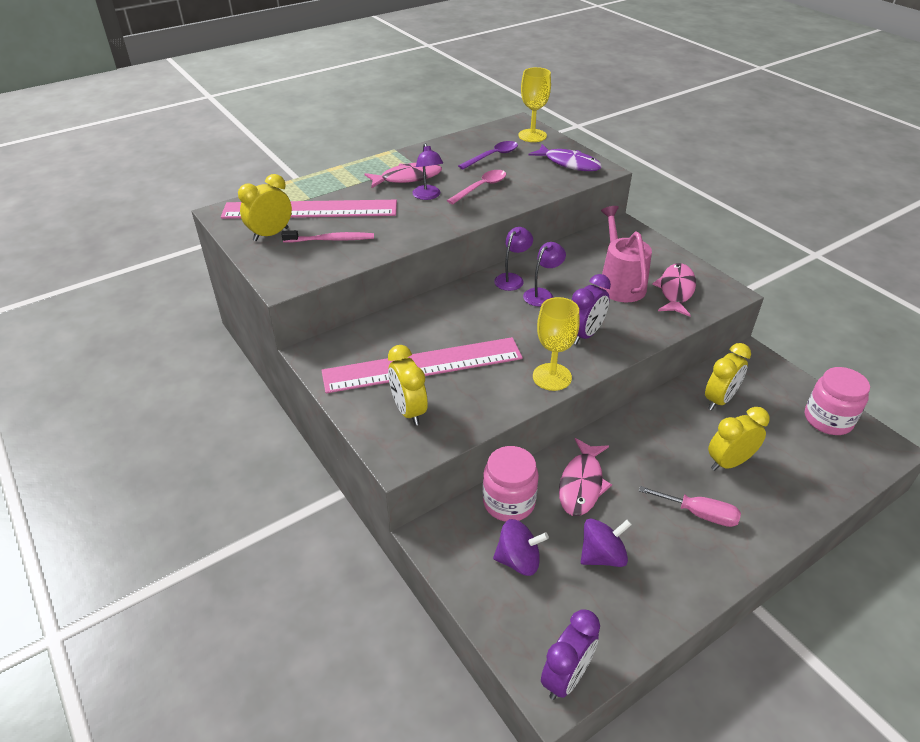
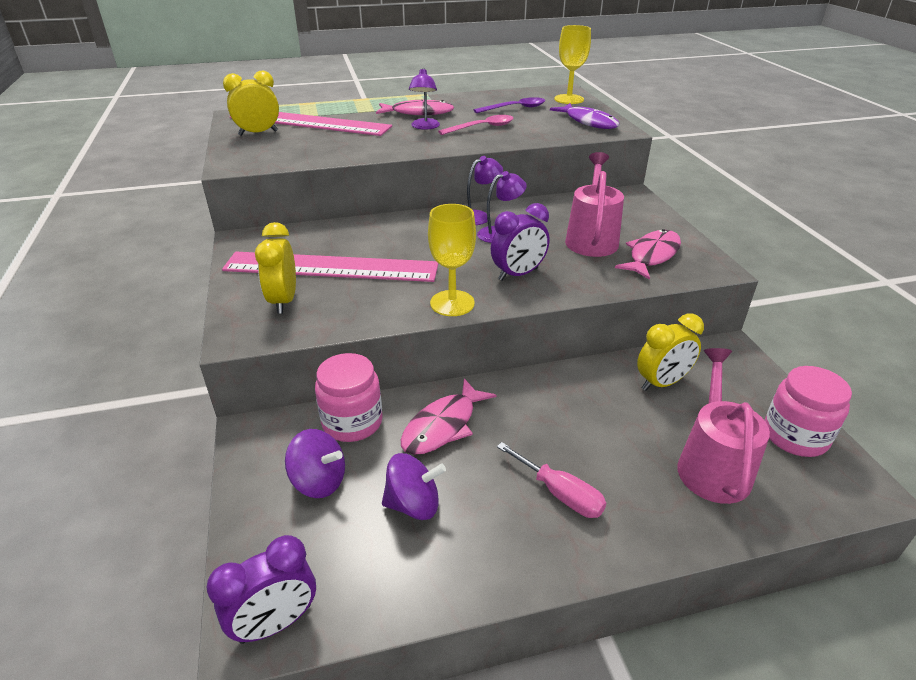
camera: 20 degrees right, 5 degrees down
pink toothbrush [281,230,374,243] -> none
yellow clock [708,407,770,471] -> none
none -> pink watering can [677,348,770,504]

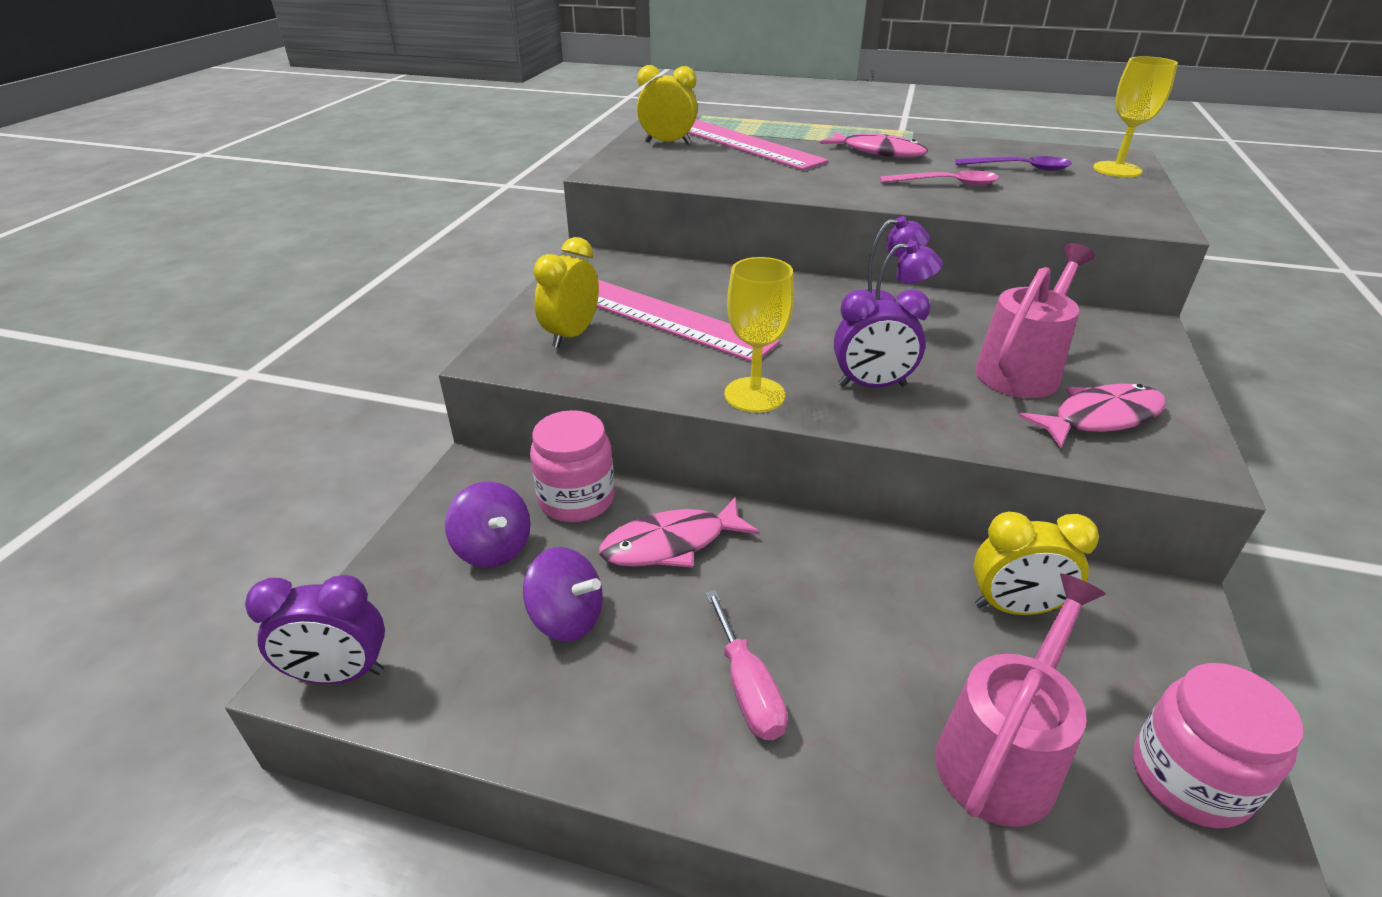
camera: 30 degrees right, 0 degrees up
purple lamp [409,68,440,130] -> none
purple fish [550,103,619,129] -> none

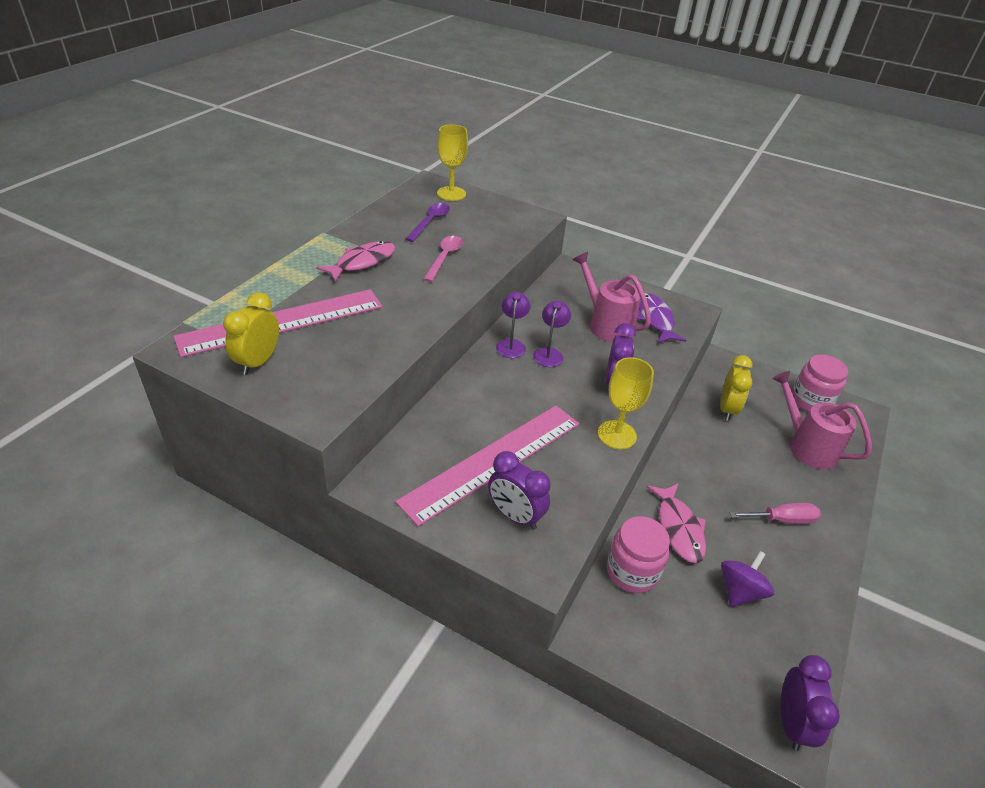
camera: 80 degrees left, 5 degrees up
purple spinning top [445,481,531,568] -> none
yellow clock [534,237,599,348] -> purple clock [488,451,551,530]
pink fish [1019,384,1166,448] -> purple fish [637,293,686,343]

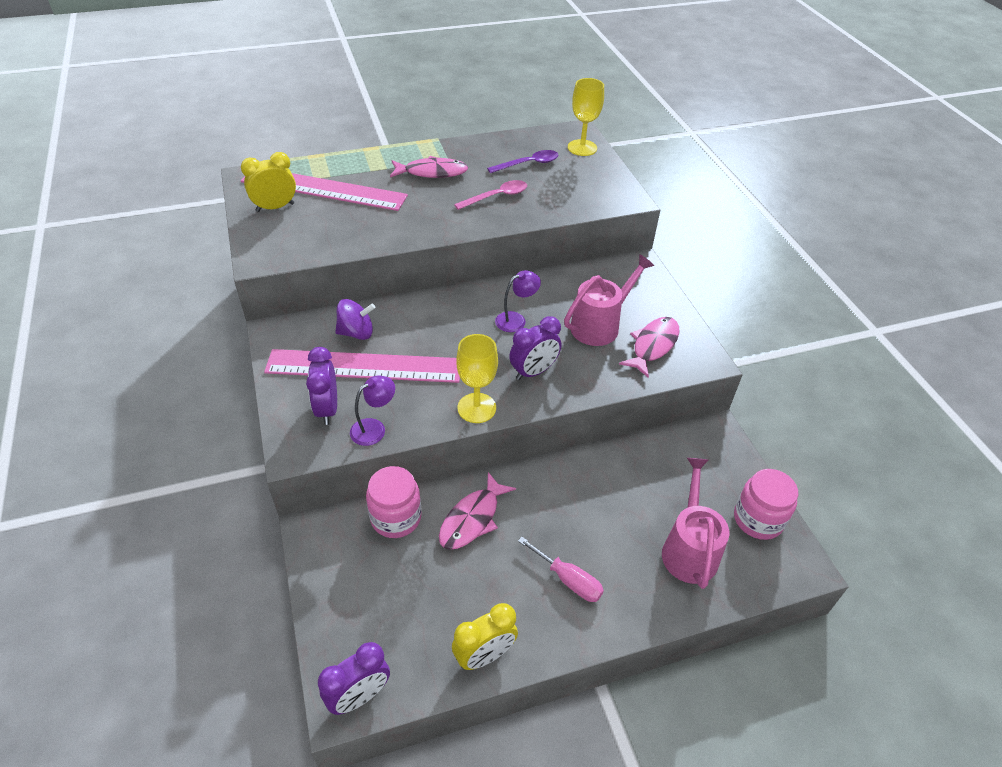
camera: 45 degrees right, 5 degrees up
purple lamp [496,292,530,358] -> purple lamp moved to [350,375,395,446]
pink watering can [573,252,651,342] -> pink watering can turned 45 degrees clockwise [564,254,654,346]
purple fish [637,293,686,343] -> pink fish [619,317,679,378]
yellow clock [720,355,753,421] -> yellow clock moved to [452,603,518,670]
purple spinning top [721,551,774,607] -> purple spinning top moved to [335,299,375,340]

